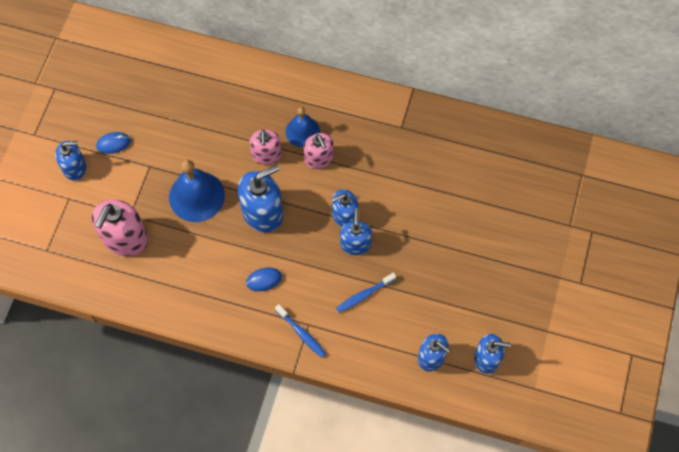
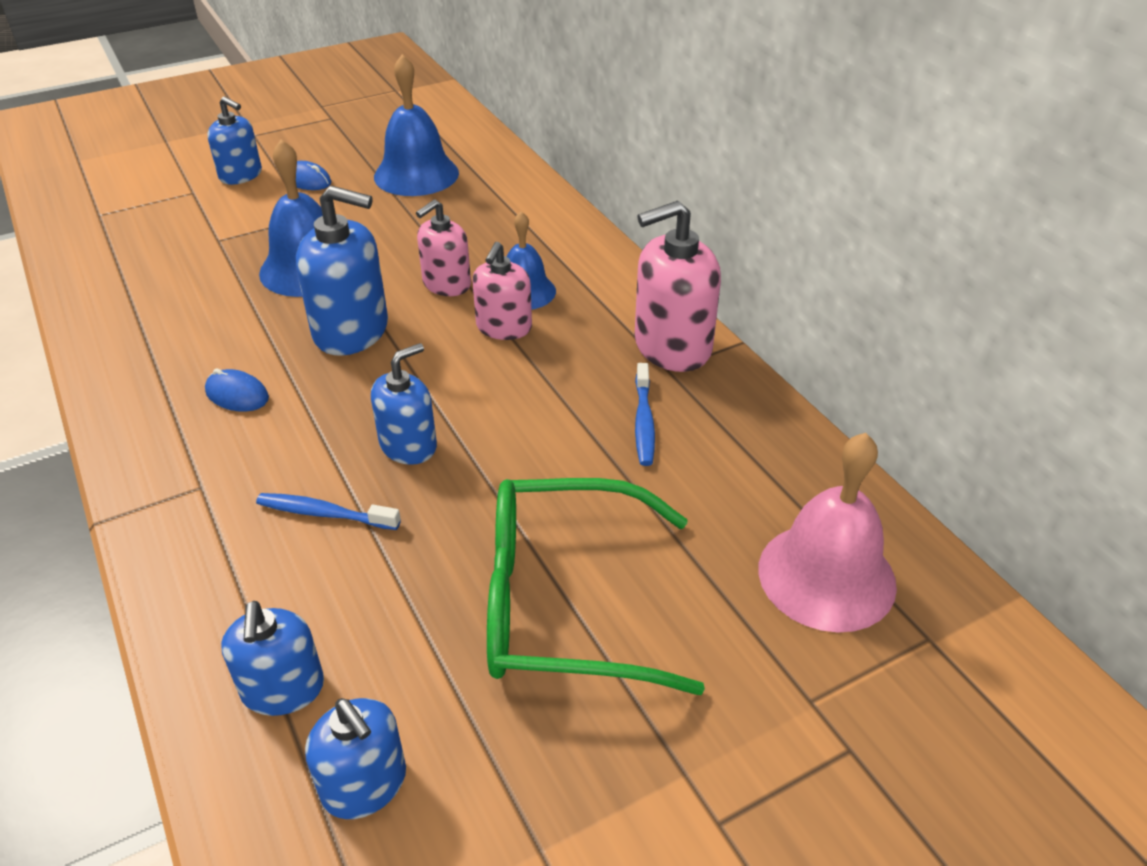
camera: 45 degrees right, 25 degrees down
pink soap dispenser [92,200,148,256] -> pink soap dispenser moved to [634,201,721,372]
blue toothbrush [275,304,326,358] -> blue toothbrush moved to [635,363,655,466]
blue soap dispenser [331,189,358,227] -> none
none -> blue bell [374,54,459,196]
none -> green glasses [487,478,705,695]
none -> pink bell [758,433,897,632]

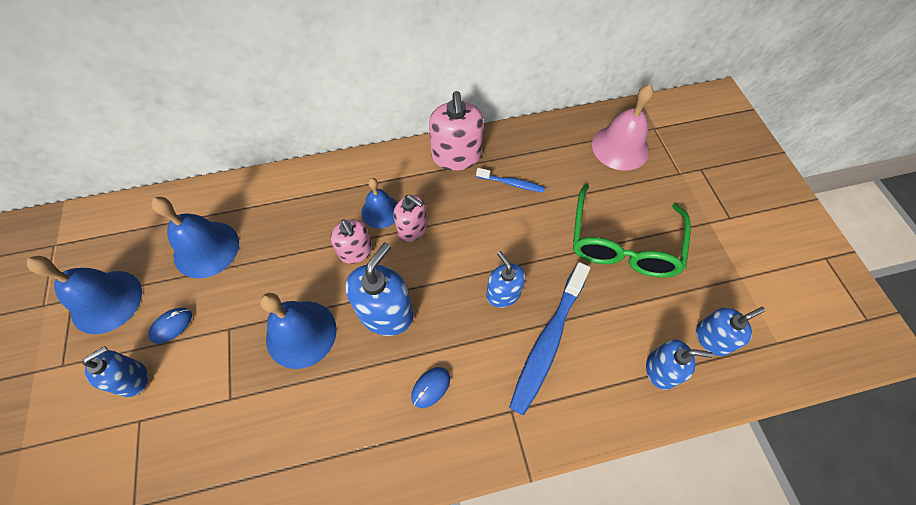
camera: 75 degrees left, 20 degrees up
blue toothbrush [256,493,401,530] -> blue toothbrush [509,262,590,415], size x1.98
none -> blue bell [27,256,142,334]

